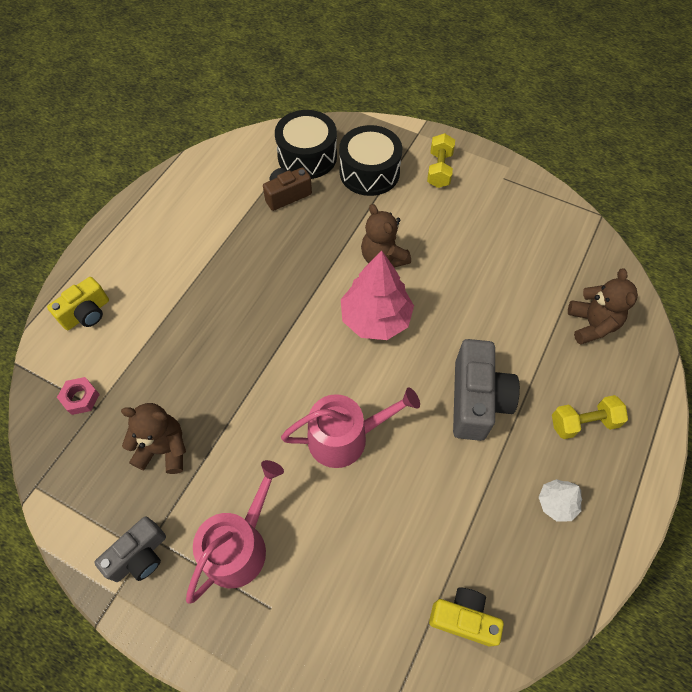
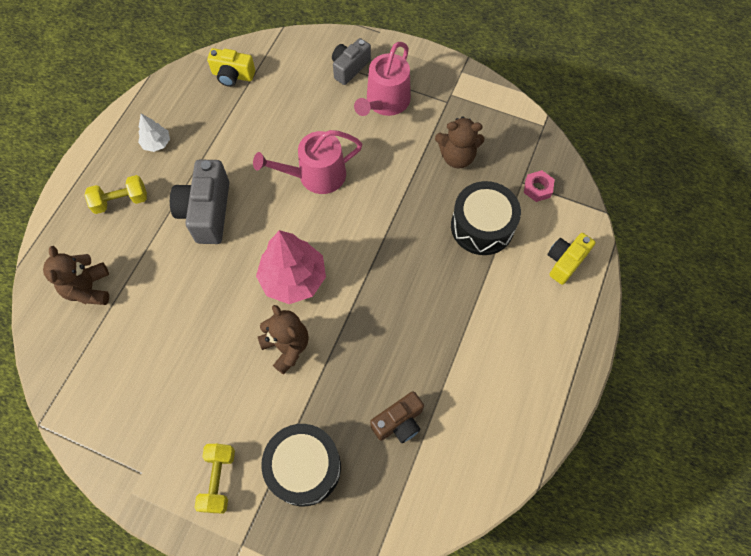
camera: 175 degrees right, 5 degrees up
grey camera [94,516,166,582] -> grey camera moved to [332,38,371,85]
black drum [275,110,337,179] -> black drum moved to [451,181,521,255]

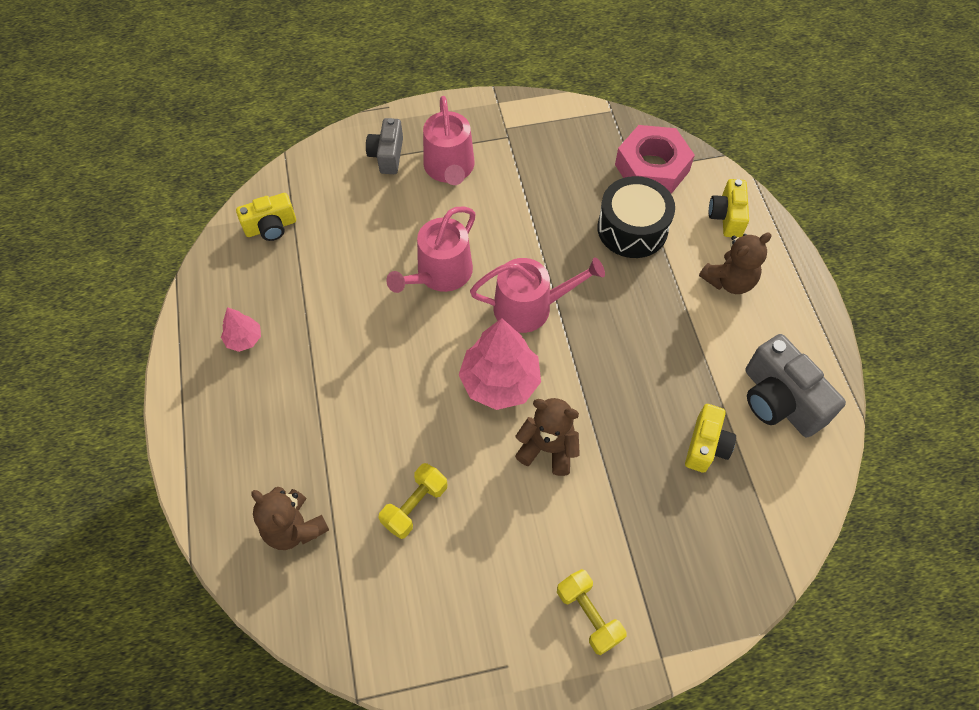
camera: 35 degrees left, 5 degrees down
yellow dumbbell [84,175,147,214] -> yellow dumbbell moved to [379,463,447,539]
white tree [138,114,170,152] -> pink tree [221,307,261,352]
grey camera [170,159,229,244] -> grey camera moved to [745,334,846,438]
black drum [261,424,341,506] -> none
brown camera [370,391,424,443] -> yellow camera [685,404,736,473]
brown teddy bear [435,116,484,168] -> brown teddy bear moved to [699,233,772,294]
pink nut [524,170,555,202] -> pink nut [615,125,695,194], size x2.20
none -> pink watering can [470,257,605,333]

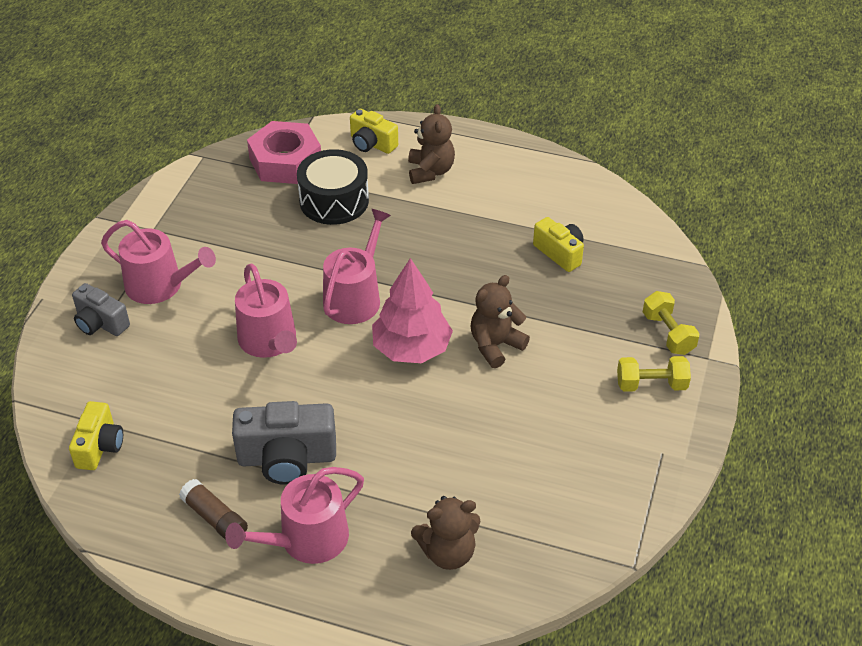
camera: 60 degrees left, 15 degrees down
pink tree [221,307,261,352] -> brown glue stick [179,479,248,540]
yellow dumbbell [379,463,447,539] -> yellow dumbbell moved to [643,291,700,355]
grey camera [745,334,846,438] -> grey camera moved to [232,401,336,485]
none -> pink watering can [225,467,364,564]

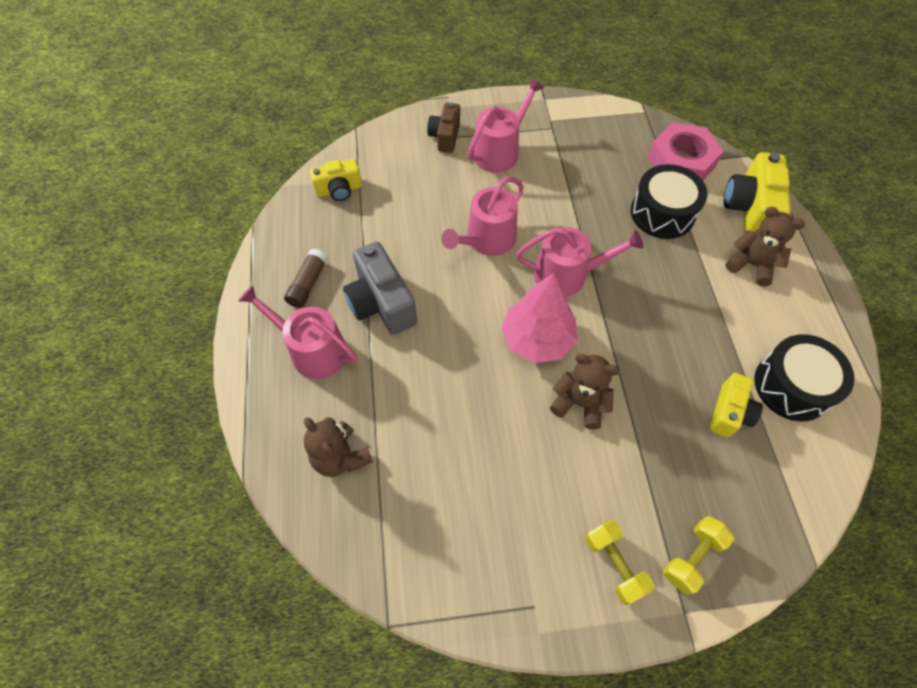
camera: 65 degrees right, 15 degrees up
grey camera [72,283,130,336] -> brown camera [427,102,460,153]
pink watering can [101,220,216,304] -> pink watering can turned 135 degrees counterclockwise [468,78,544,172]
yellow camera [350,109,398,154] -> yellow camera [723,152,791,232], size x1.58
brown teddy bear [408,104,455,184] -> brown teddy bear turned 120 degrees counterclockwise [726,207,805,287]
none -> black drum [754,334,854,421]

